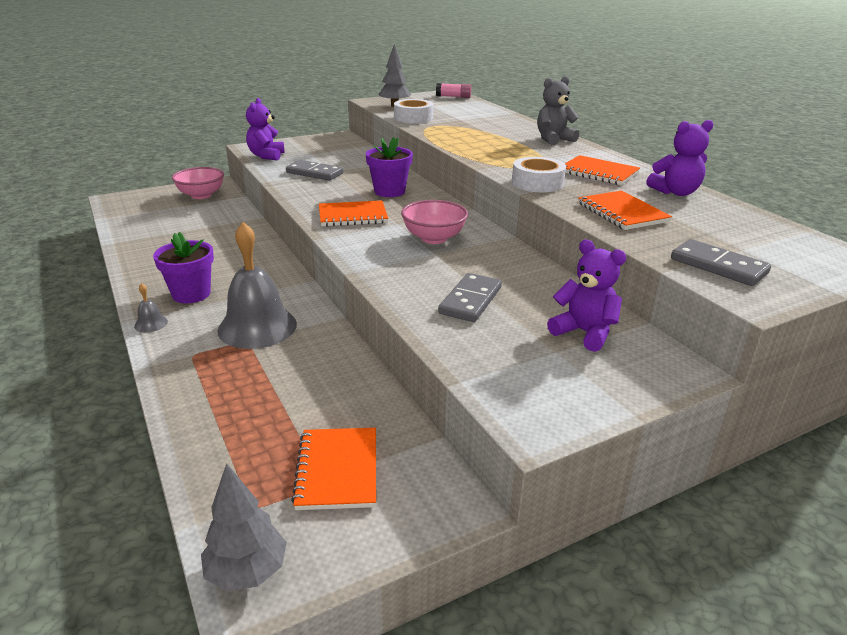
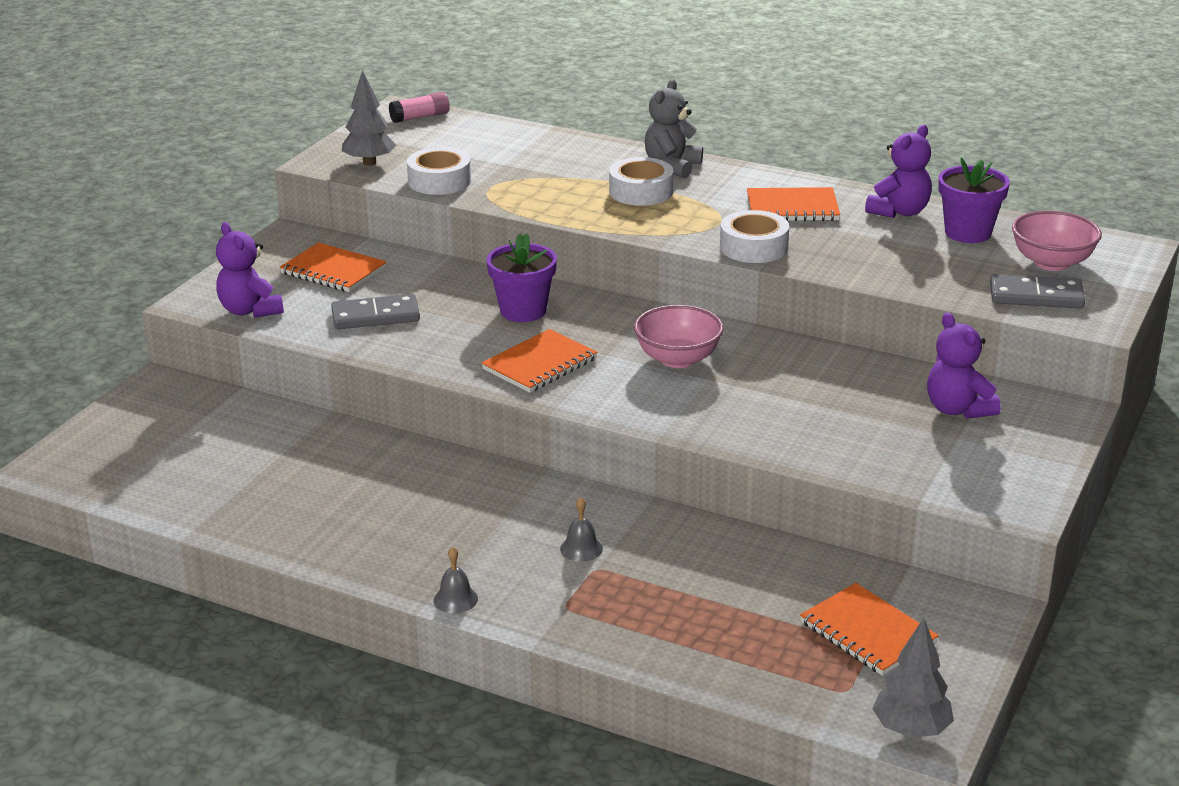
camera: 35 degrees left, 0 degrees up
purple flower pot [153,232,214,303] -> purple flower pot moved to [938,158,1010,243]
pink bowl [172,167,224,199] -> pink bowl moved to [1012,211,1102,271]
grey bell [218,222,297,349] -> grey bell [560,497,603,562], size x0.41
grey domino [438,273,502,322] -> none
purple teddy bear [547,240,626,352] -> purple teddy bear turned 120 degrees counterclockwise [927,313,1001,419]
orange notebook [578,190,672,230] -> orange notebook moved to [280,242,387,292]
none -> white tape [609,157,674,206]

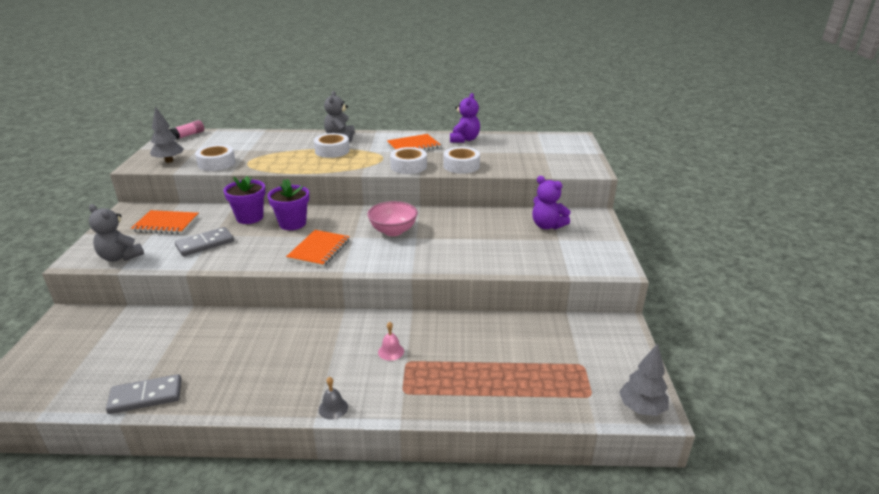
camera: 25 degrees left, 0 degrees up
purple teddy bear [216,222,284,318] -> grey teddy bear [89,204,144,261]
grey bell [560,497,603,562] -> pink bell [378,322,404,361]
orange notebook [800,583,939,675] -> none
purple flower pot [938,158,1010,243] -> purple flower pot moved to [224,176,266,224]
grey domino [990,274,1085,308] -> grey domino moved to [106,374,182,414]
pink bowl [1012,211,1102,271] -> none
none -> white tape [444,147,480,174]

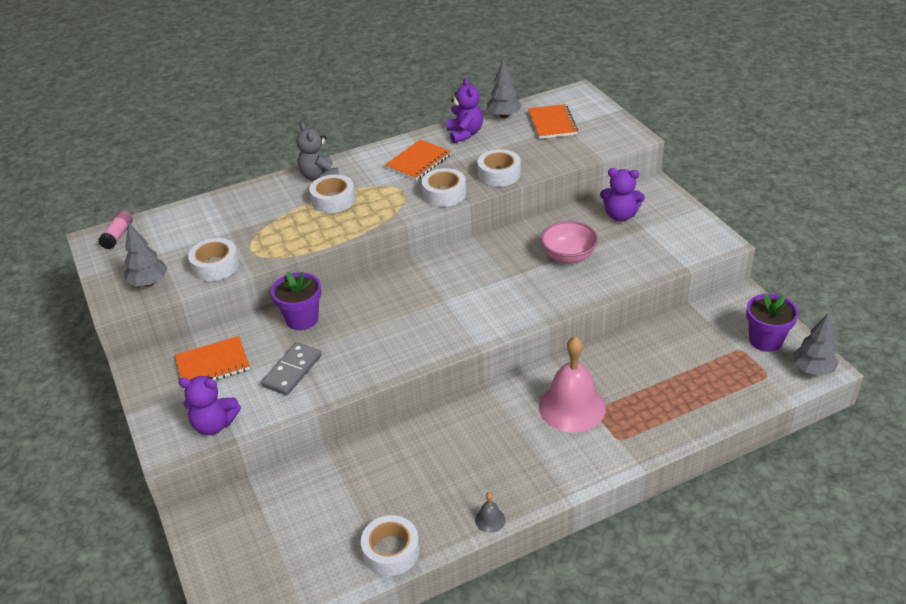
camera: 25 degrees left, 10 degrees up
grey teddy bear [89,204,144,261] -> purple teddy bear [178,376,241,435]
grey domino [106,374,182,414] -> white tape [361,515,420,576]
purple flower pot [267,179,309,230] -> purple flower pot moved to [746,293,799,352]
orange notebook [286,230,350,267] -> orange notebook moved to [528,104,578,139]
grey bell [319,377,348,420] -> grey bell moved to [475,492,505,533]
pink bowl [367,201,418,236] -> pink bowl moved to [541,221,598,264]
pink bell [378,322,404,361] -> pink bell [539,336,606,433], size x2.44
none -> grey tree [487,60,522,118]

